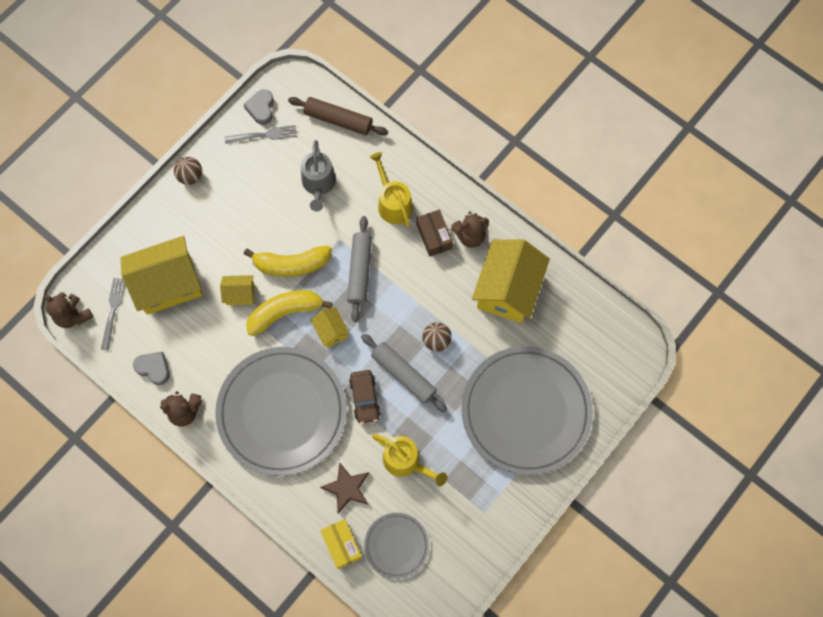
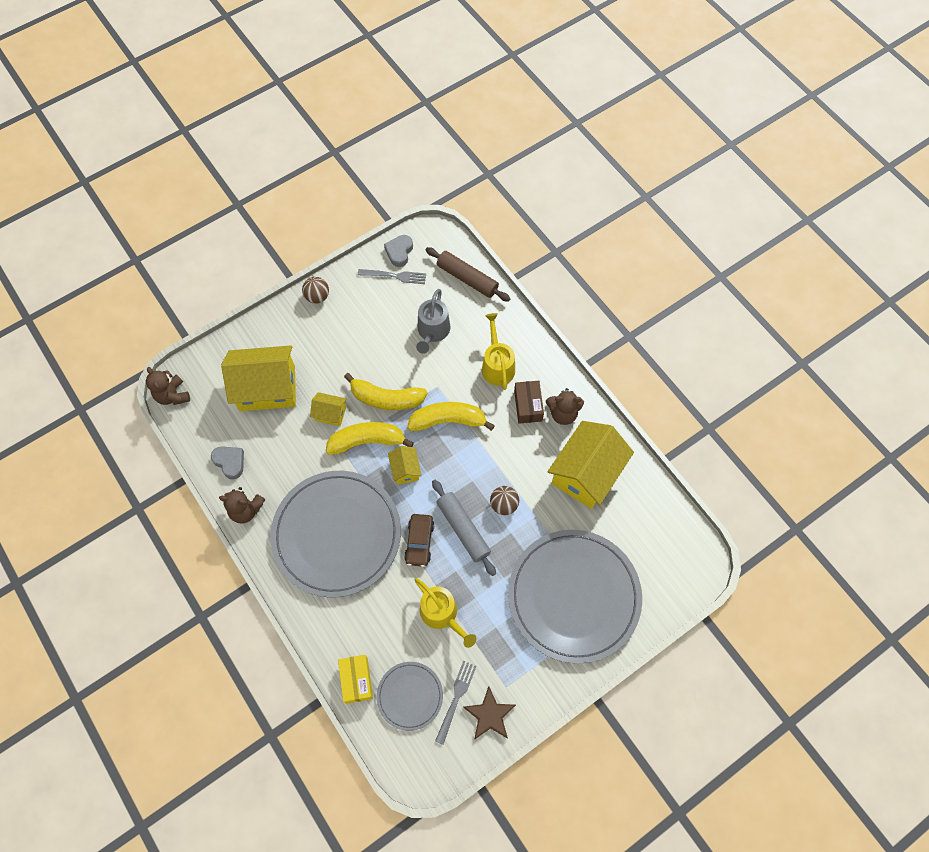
camera: 15 degrees right, 5 degrees down
grey fork [101,278,125,350] -> grey fork moved to [435,661,476,745]
brown star [320,462,369,513] -> brown star moved to [463,686,516,740]
grey rolling pin [347,216,372,322] -> yellow banana [407,402,495,431]

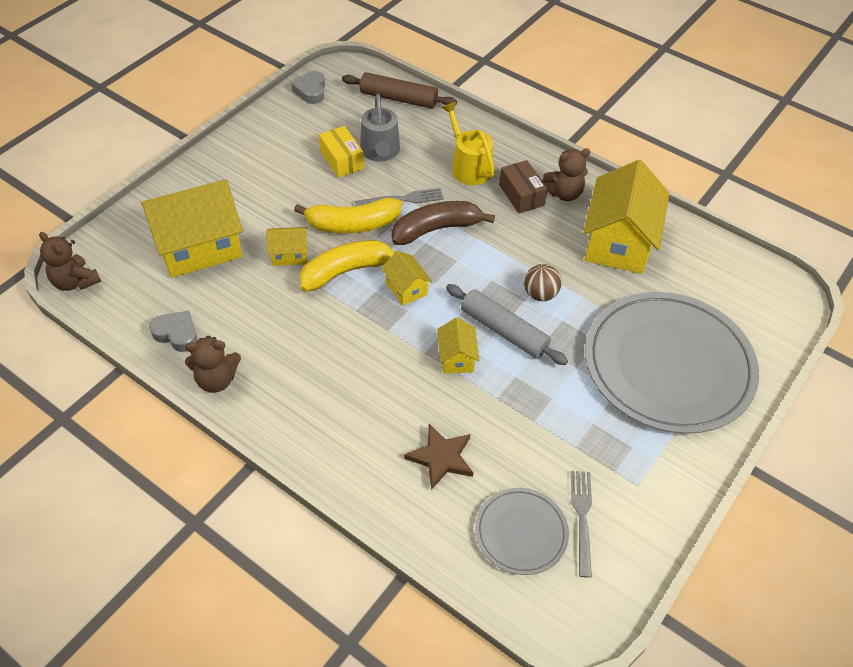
camera: 20 degrees left, 15 degrees down
grey plate [270,471,401,597] -> none
brown ball [302,277,329,304] -> none
yellow box [338,655,373,704] -> yellow box moved to [319,126,364,178]
grey fork [358,269,426,284] -> grey fork moved to [354,188,444,206]
brown car [404,514,434,567] -> yellow house [437,317,479,374]
yellow banana [407,402,495,431] -> brown banana [392,201,495,245]
yellow watering can [415,578,476,648] -> none
brown star [463,686,516,740] -> brown star moved to [404,424,473,490]

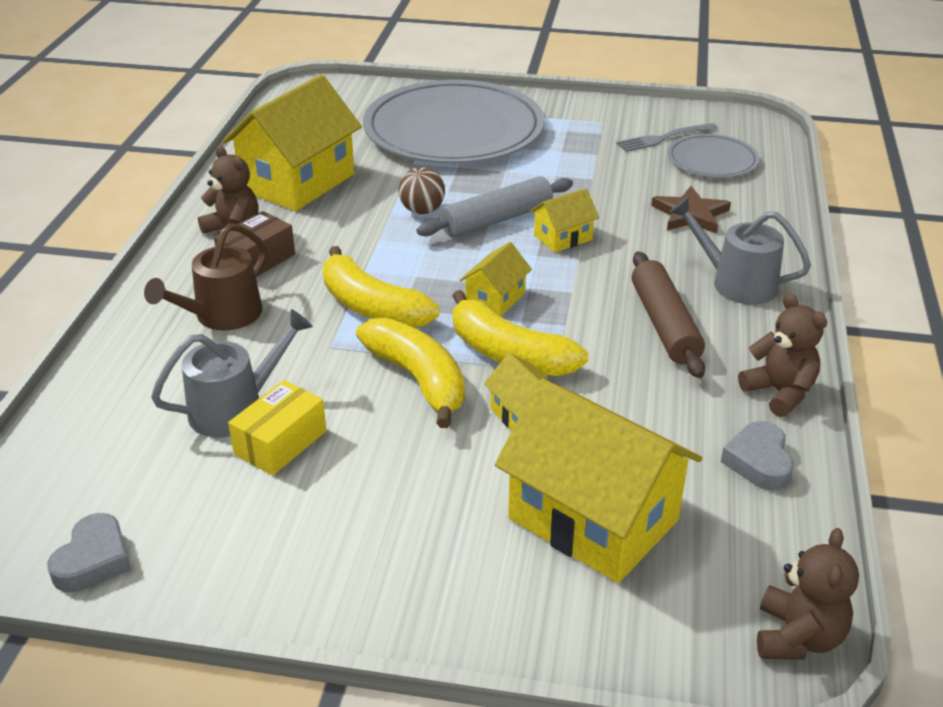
camera: 115 degrees left, 15 degrees down
grey heart [291,71,325,104] -> grey heart turned 45 degrees counterclockwise [47,513,131,593]
brown rolling pin [342,72,457,109] -> brown rolling pin moved to [632,251,705,378]
grey fork [354,188,444,206] -> none
brown banana [392,201,495,245] -> yellow banana [323,246,439,328]
yellow watering can [442,102,495,185] -> brown watering can [144,224,267,330]
grey rolling pin [446,284,568,365] -> grey rolling pin turned 45 degrees clockwise [417,176,573,237]
yellow house [583,160,670,274] -> yellow house turned 45 degrees counterclockwise [223,75,362,211]
none -> grey watering can [670,197,811,304]

